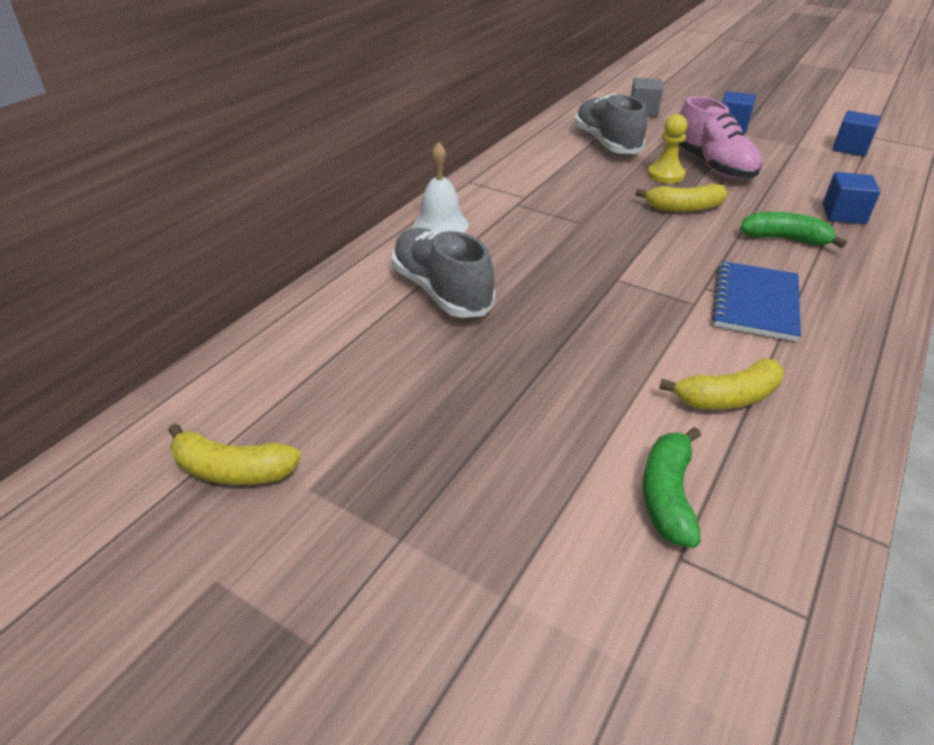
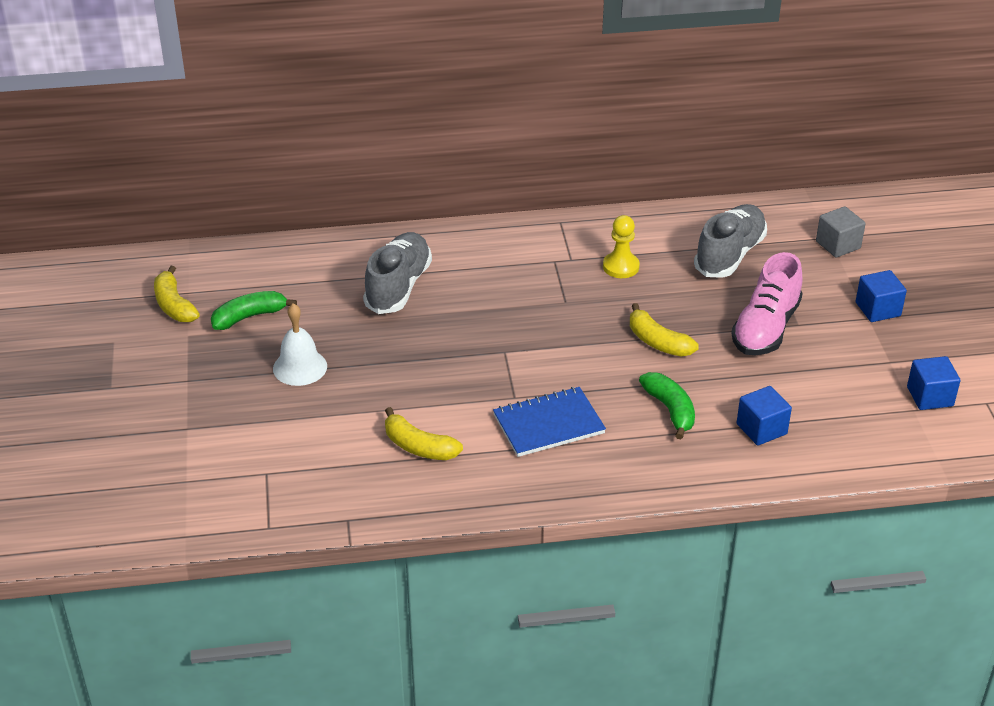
camera: 50 degrees right, 0 degrees up
white bell [413,142,469,233] -> white bell moved to [273,303,327,386]
green banana [643,427,701,548] -> green banana moved to [211,291,297,330]
yellow pawn [648,114,688,183] -> yellow pawn moved to [603,215,640,278]

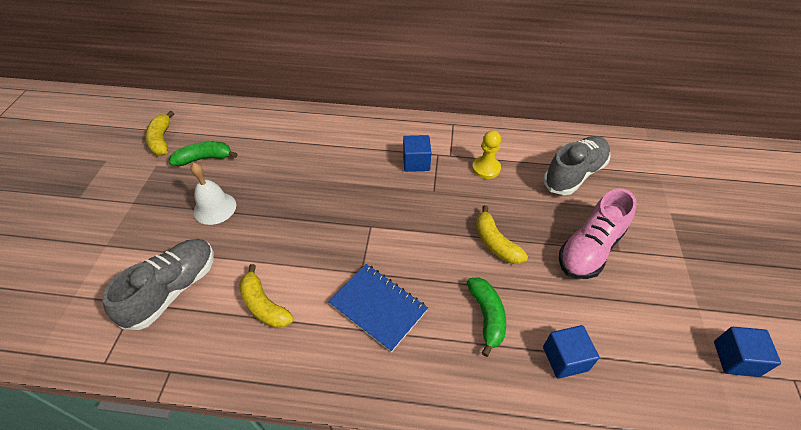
camera: 15 degrees right, 10 degrees up
grey shoe [363,232,432,314] -> grey shoe moved to [102,239,214,330]
blue notebook [493,387,606,457] -> blue notebook turned 45 degrees clockwise [328,264,428,352]
grey cube [816,206,866,258] -> none
blue cube [856,270,907,322] -> blue cube moved to [403,135,431,172]

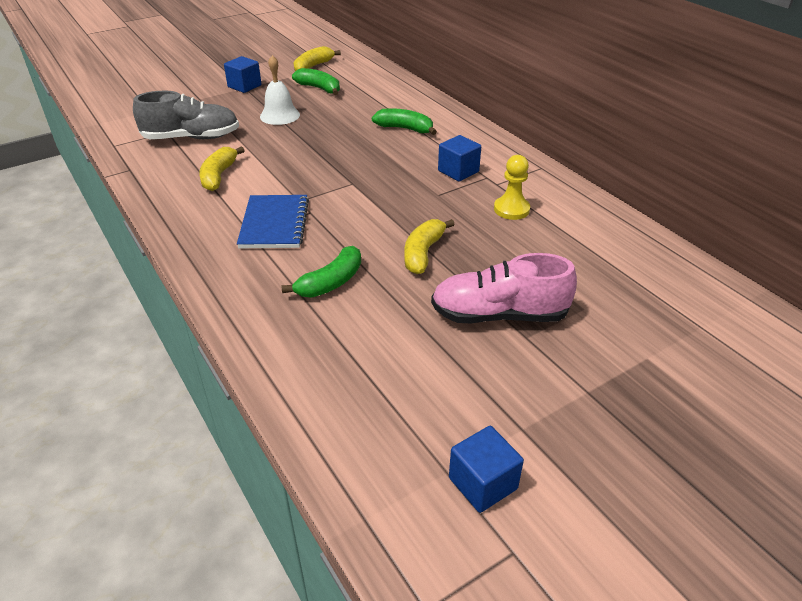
camera: 50 degrees right, 10 degrees down
grey shoe [543,136,611,195] -> none
blue cube [543,325,600,379] -> blue cube moved to [224,56,262,93]
none -> green banana [372,108,437,135]

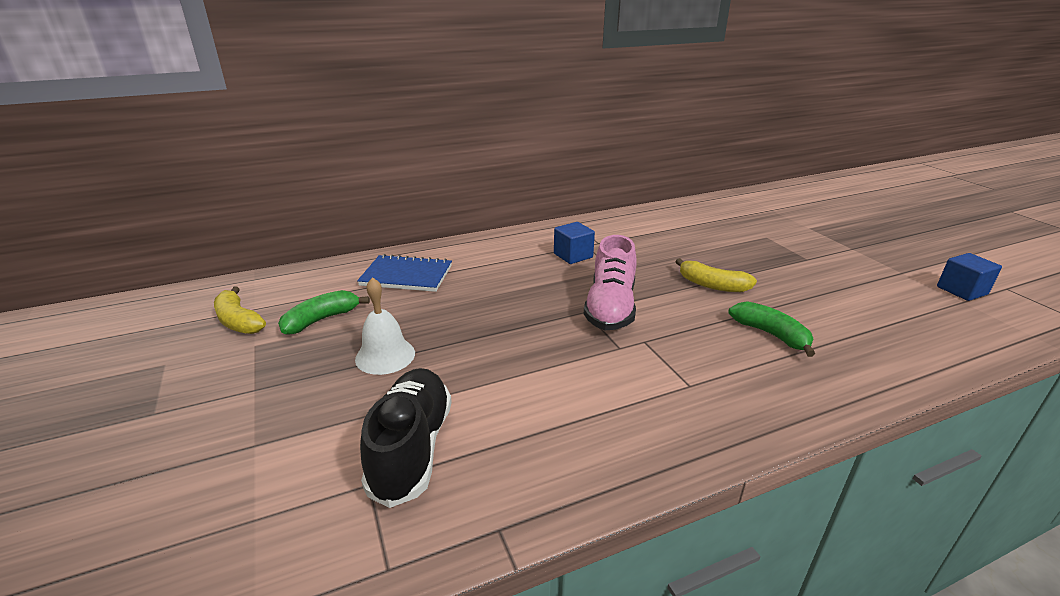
camera: 80 degrees left, 10 degrees down
grey shoe [133,91,239,139] -> black shoe [360,368,452,508]
yellow banana [199,146,245,191] -> none
blue cube [224,56,262,93] -> none
blue notebook [237,195,309,248] -> blue notebook moved to [357,254,452,292]
green banana [372,108,437,135] -> none
pink shoe [431,253,577,323] -> pink shoe moved to [584,235,637,330]
yellow pawn [494,155,530,220] -> none

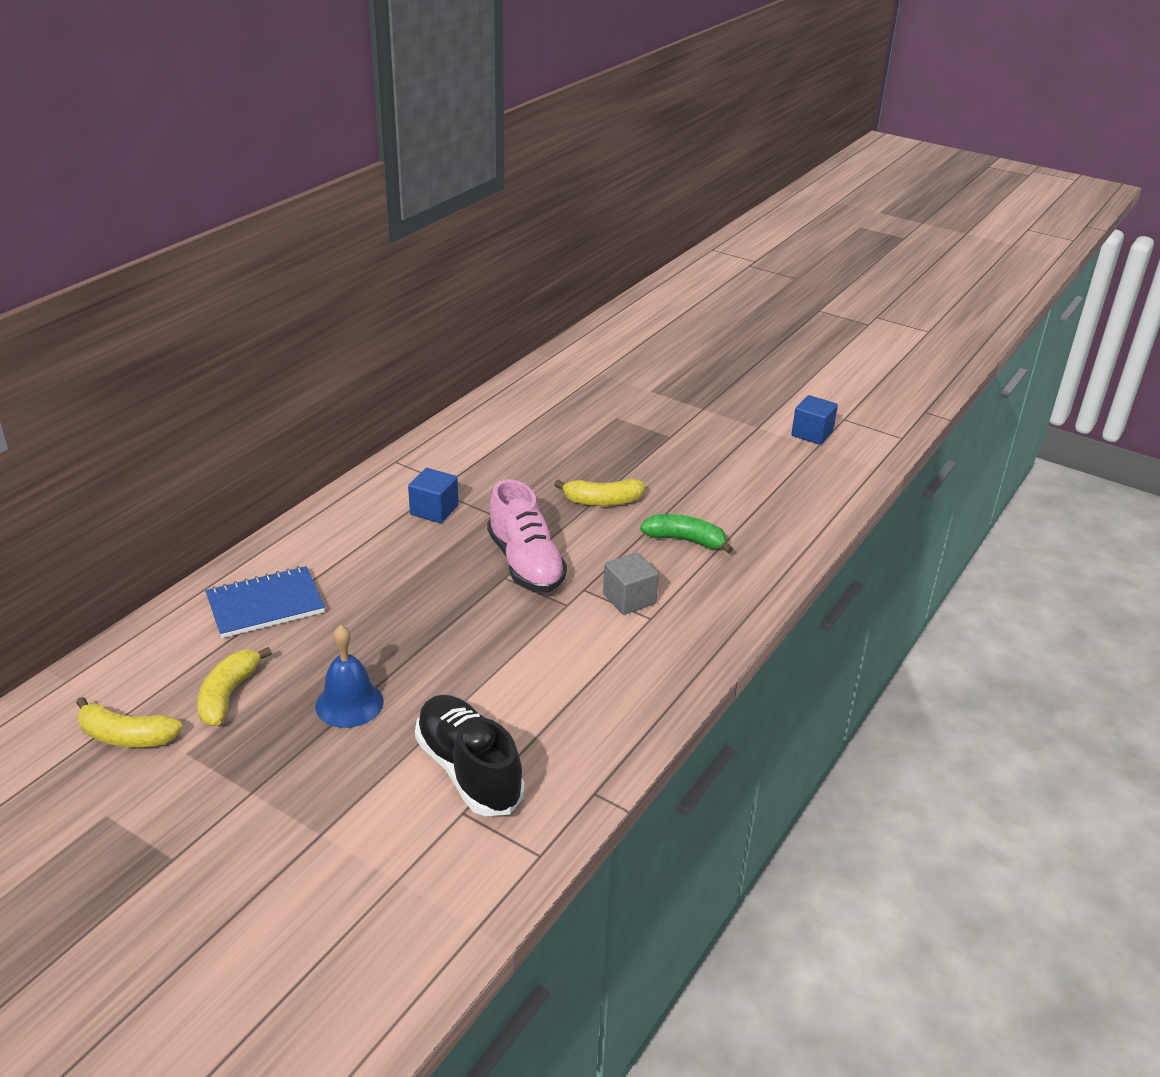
camera: 35 degrees left, 5 degrees up
green banana [278,290,370,335] -> yellow banana [197,647,272,726]
white bell [355,277,415,375] -> blue bell [315,625,384,728]
none -> grey cube [603,552,659,615]

